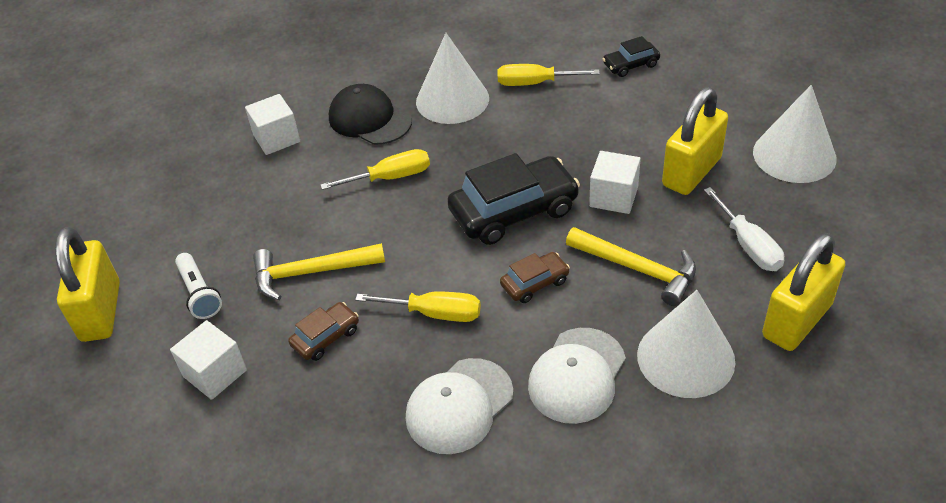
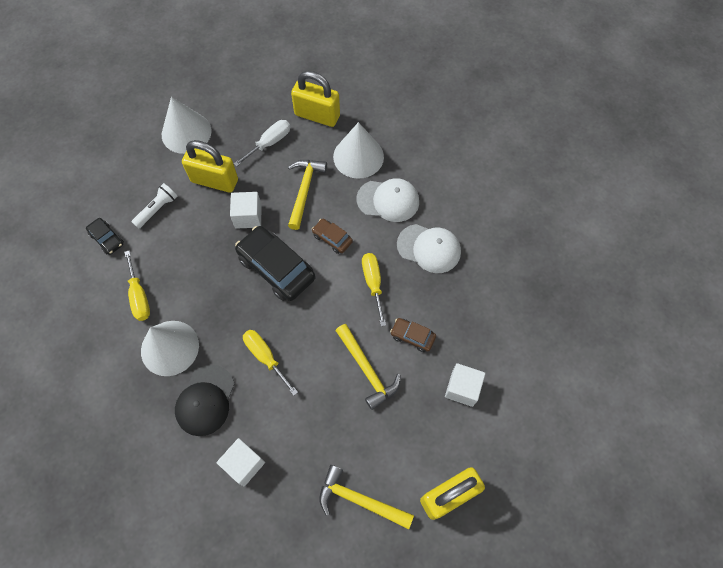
camera: 115 degrees left, 20 degrees up
white flashlight [175,253,222,319] -> white flashlight moved to [132,183,178,228]
none -> yellow hammer [319,465,414,529]

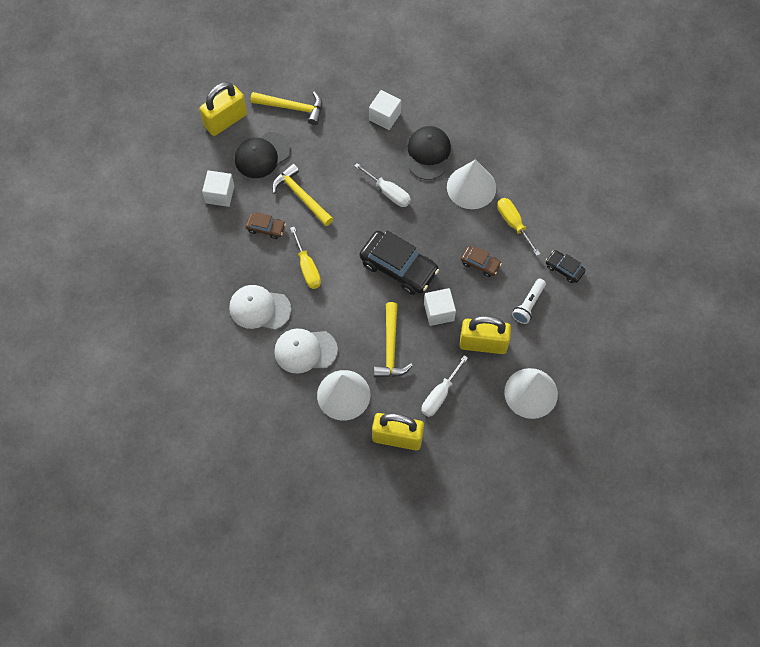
camera: 170 degrees right, 0 degrees up
yellow screwdriver [243,330,298,396] -> white screwdriver [354,163,411,207]
brown car [312,219,353,254] -> brown car moved to [461,246,502,277]
none -> black cap [235,132,291,178]

